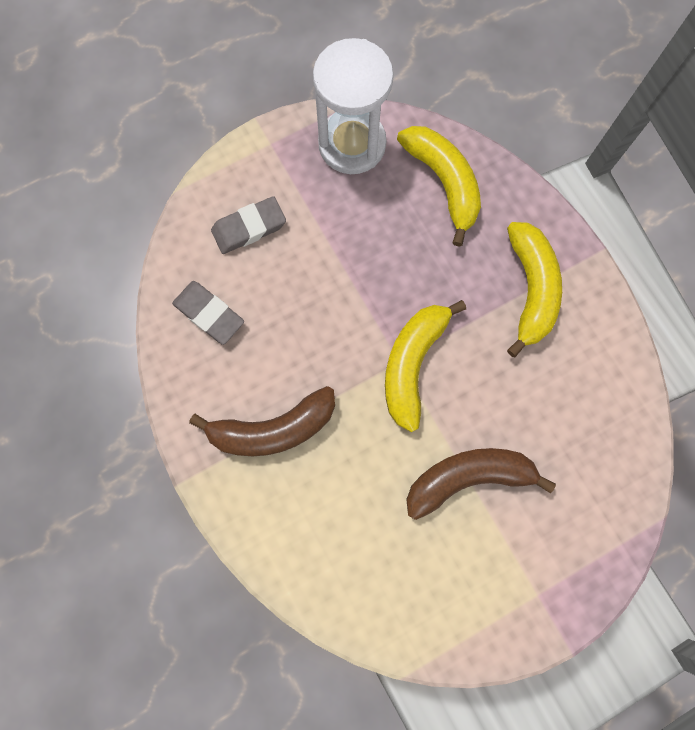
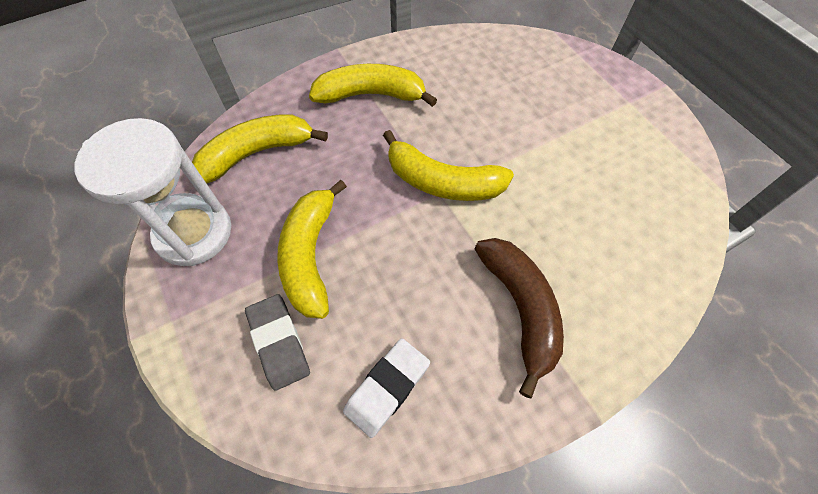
camera: 90 degrees left, 15 degrees down
grey eraser [172,281,244,345] -> white eraser [343,338,430,438]
brown banana [406,448,556,520] -> none
none -> yellow banana [277,180,347,319]

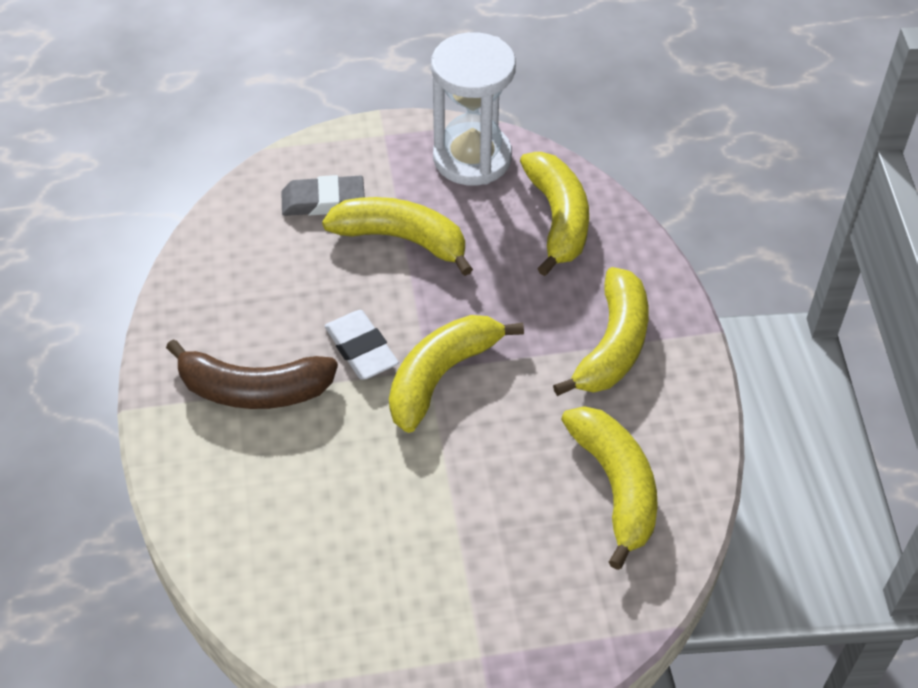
camera: 110 degrees right, 10 degrees down
white eraser [343,338,430,438] -> white eraser moved to [325,310,399,380]
none -> yellow banana [561,406,658,570]

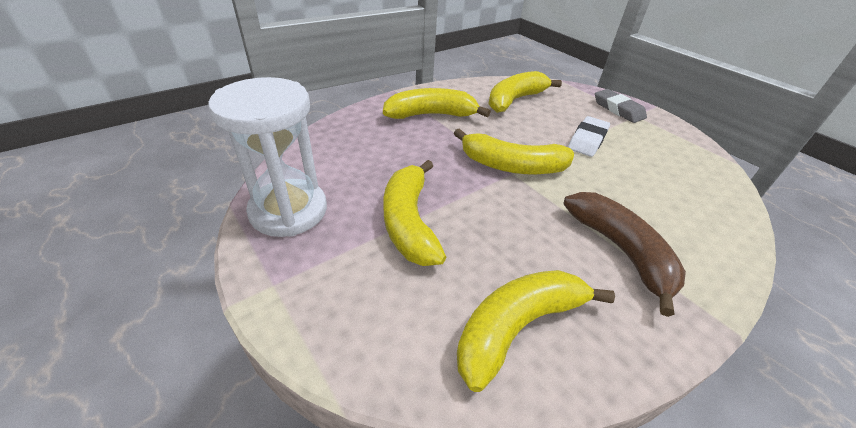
camera: 120 degrees left, 10 degrees down
grey eraser [282,175,365,216] -> grey eraser moved to [595,89,647,123]
white eraser [325,310,399,380] -> white eraser moved to [568,116,610,157]
yellow banana [520,152,589,276] -> yellow banana moved to [457,270,615,392]

